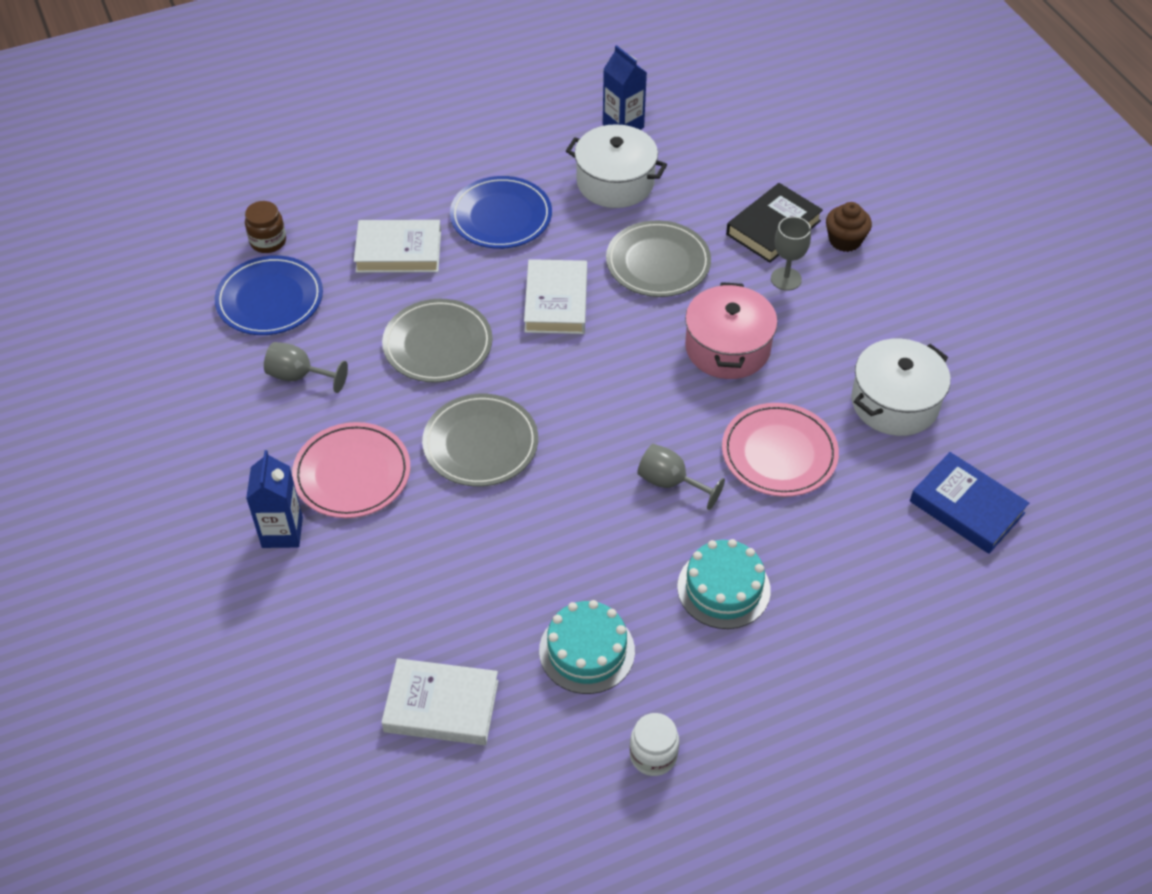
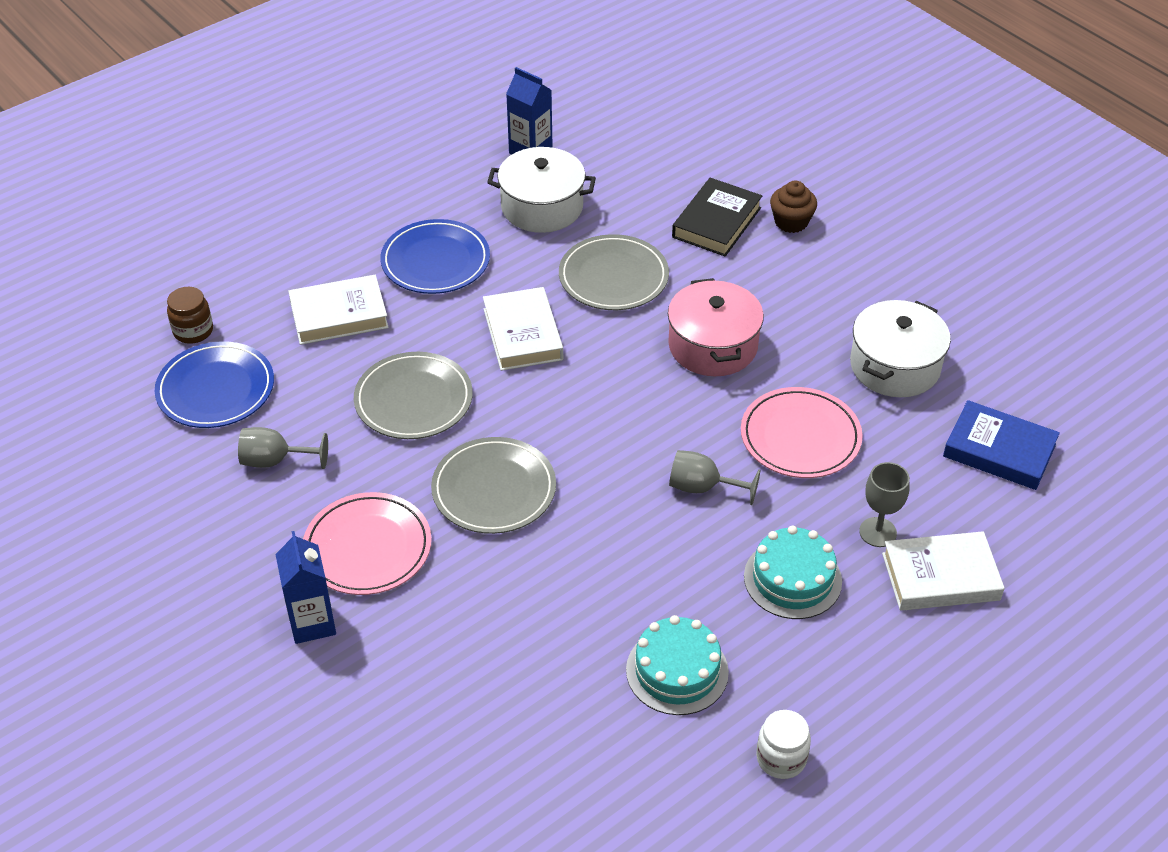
camera: 15 degrees left, 5 degrees down
white book [381,658,499,745] -> white book moved to [882,531,1005,611]
grey goblet [771,216,811,291] -> grey goblet moved to [859,462,910,547]

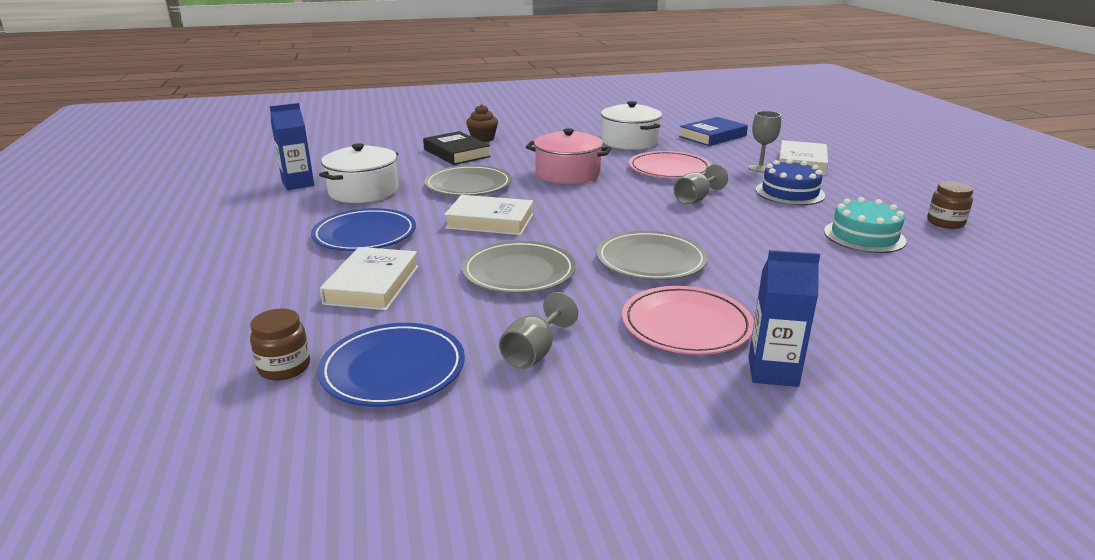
camera: 65 degrees left, 20 degrees down
turquoise cake [744,526,842,619] -> blue cake [756,159,825,205]
white jar [756,710,811,779] -> brown jar [927,181,973,229]

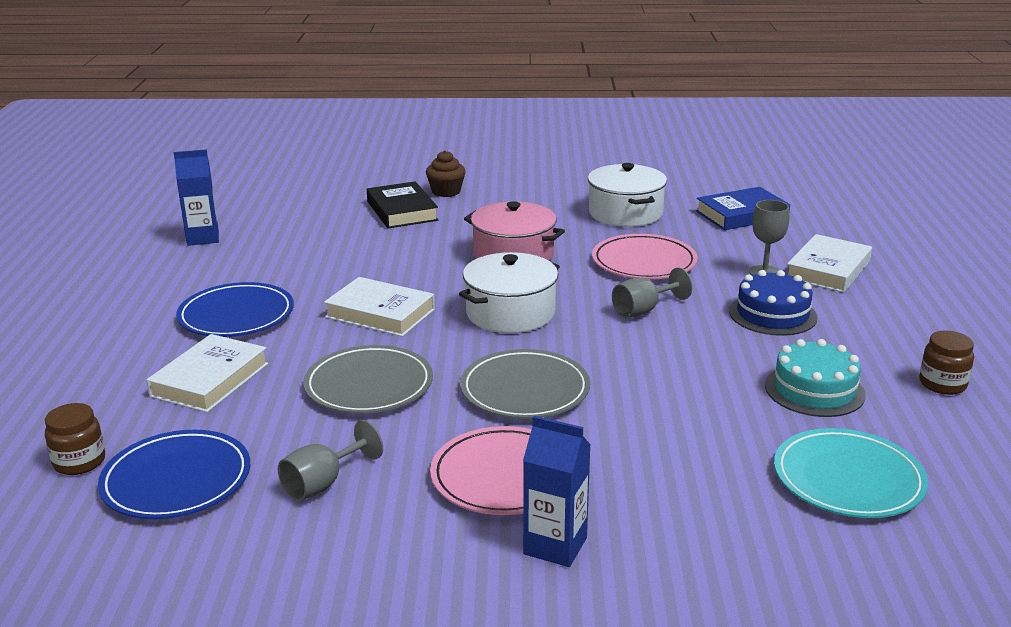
camera: 15 degrees right, 0 degrees up
white pot [319,143,398,203] -> white pot moved to [459,252,560,333]
grey plate [424,165,512,196] -> none
none -> turquoise plate [774,428,928,518]

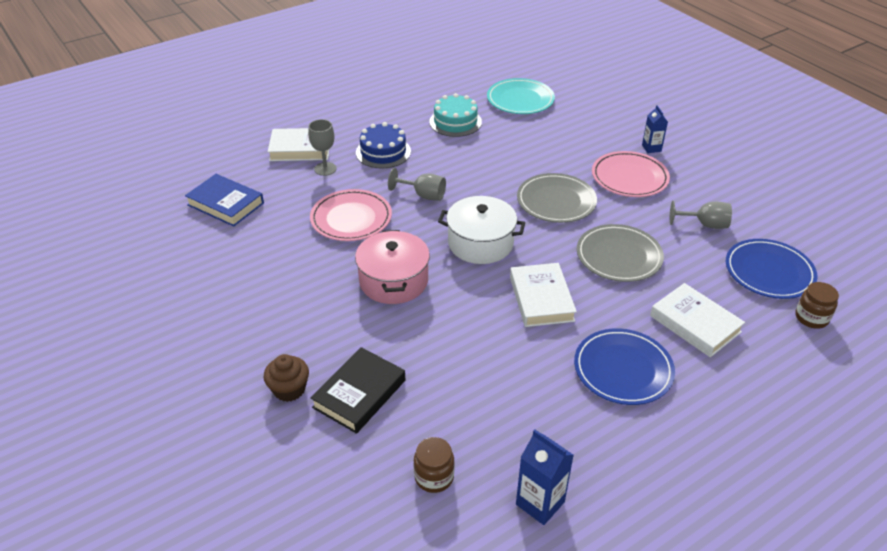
camera: 125 degrees left, 15 degrees up
white book [146,334,269,412] -> white book turned 60 degrees clockwise [650,283,745,357]
blue carton [523,416,591,567] -> blue carton [642,105,668,153], size x0.67
white pot [588,163,667,227] -> none
brown jar [919,330,974,395] -> brown jar moved to [414,437,455,493]

